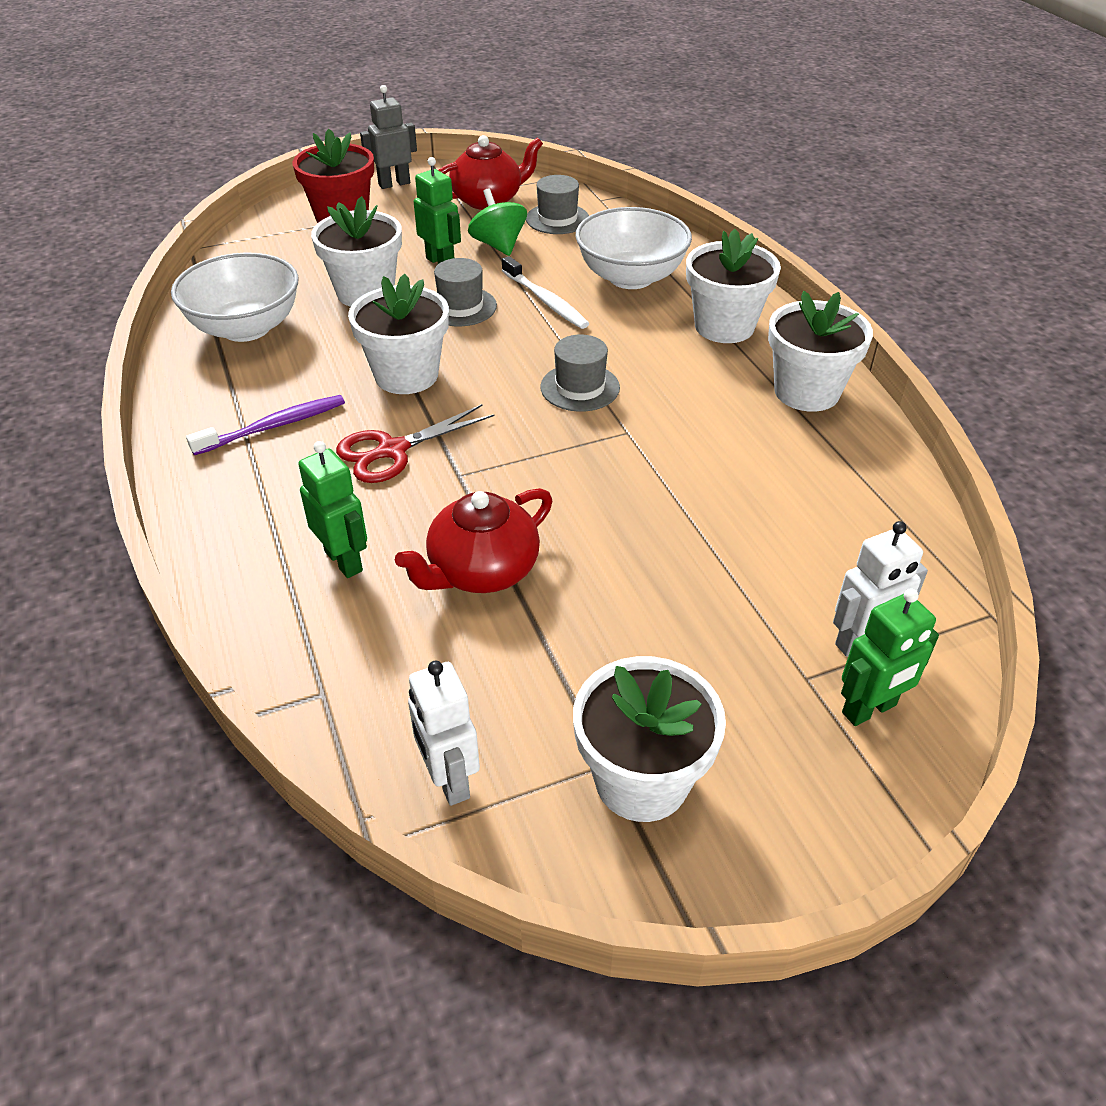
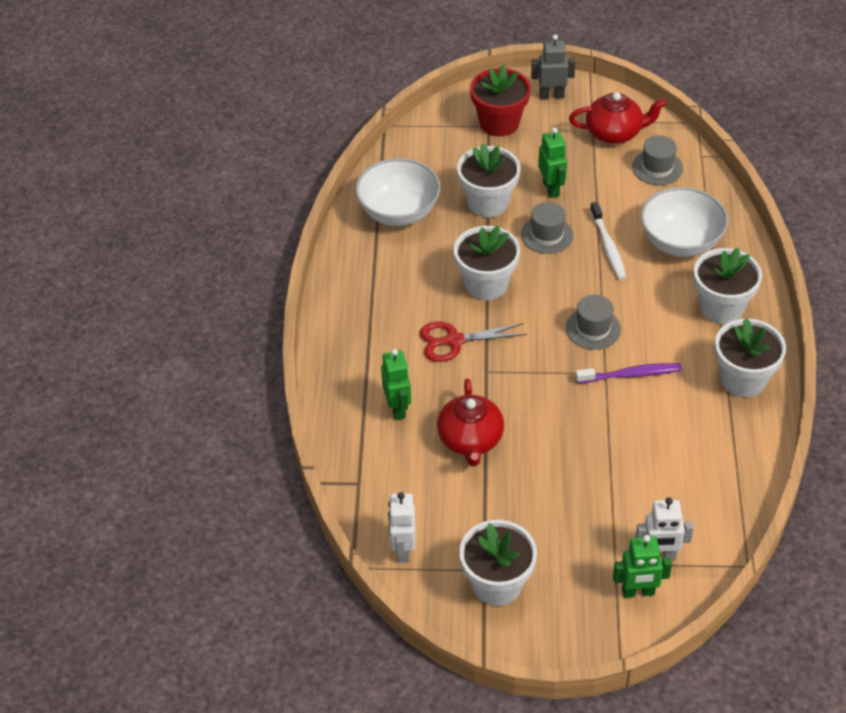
camera: 25 degrees right, 5 degrees up
purple toothbrush [186,395,345,455] -> purple toothbrush moved to [575,363,682,383]
red teapot [395,488,553,593] -> red teapot turned 75 degrees counterclockwise [437,378,504,466]
green spinning top [468,188,527,256] -> none

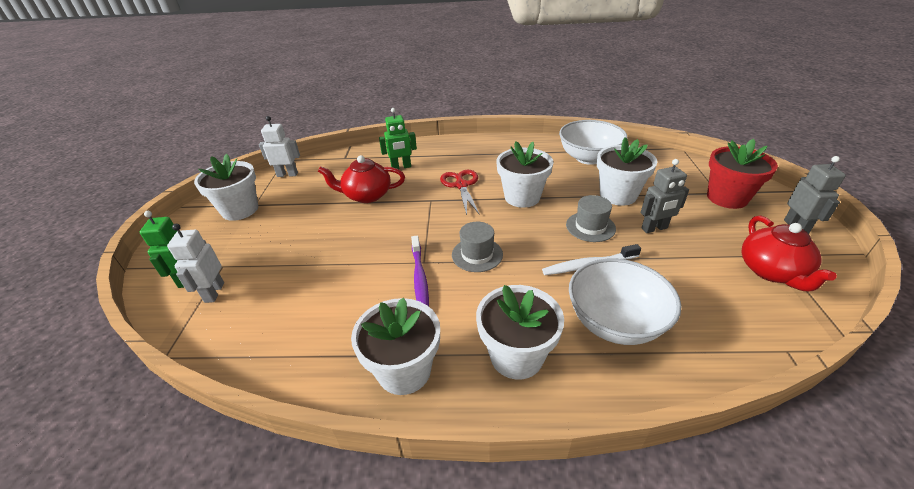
camera: 90 degrees right, 10 degrees down
green robot [538,127,567,198] -> grey robot [641,159,689,233]
grey hat [632,135,683,185] -> none

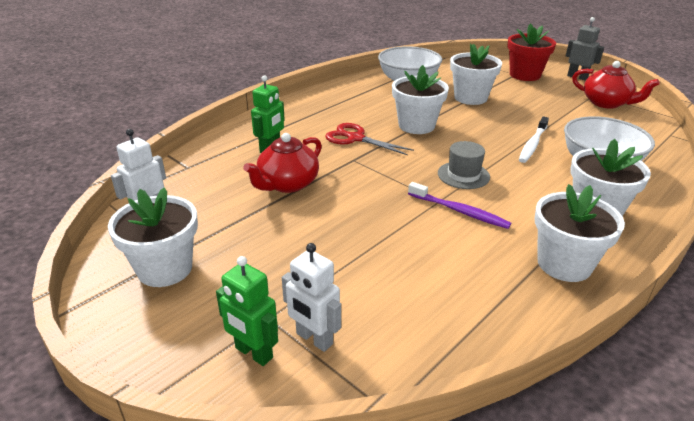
camera: 50 degrees left, 5 degrees down
grey hat [566,195,616,242] -> none
grey robot [641,159,689,233] -> none

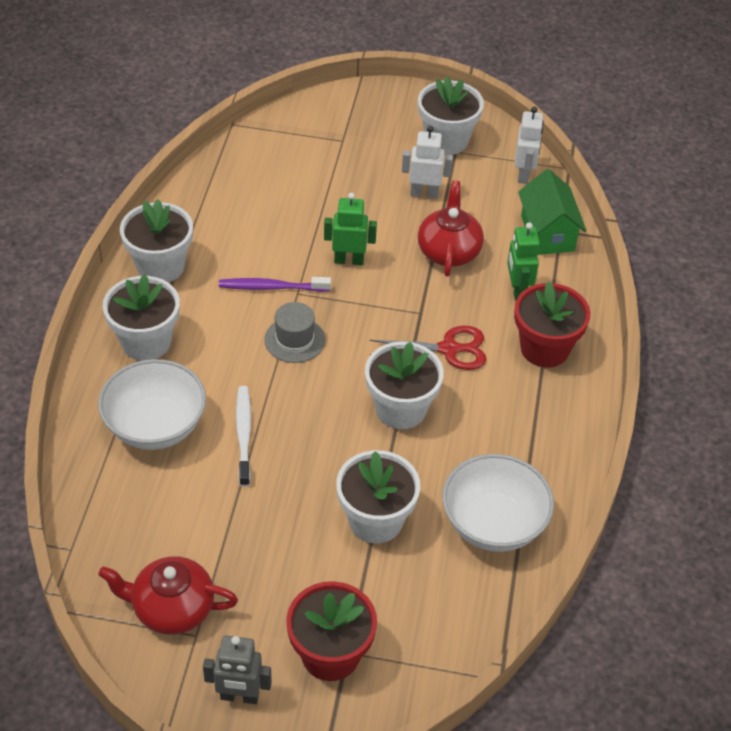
camera: 145 degrees right, 15 degrees up
green robot [216,256,278,366] -> green robot moved to [324,193,377,265]
white robot [282,243,341,352] -> white robot moved to [402,126,453,199]
none -> red flower pot [514,281,590,368]
none -> green house [518,169,586,255]

